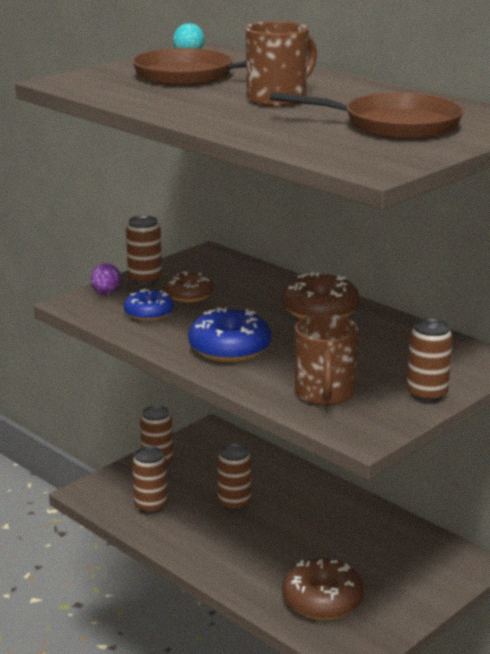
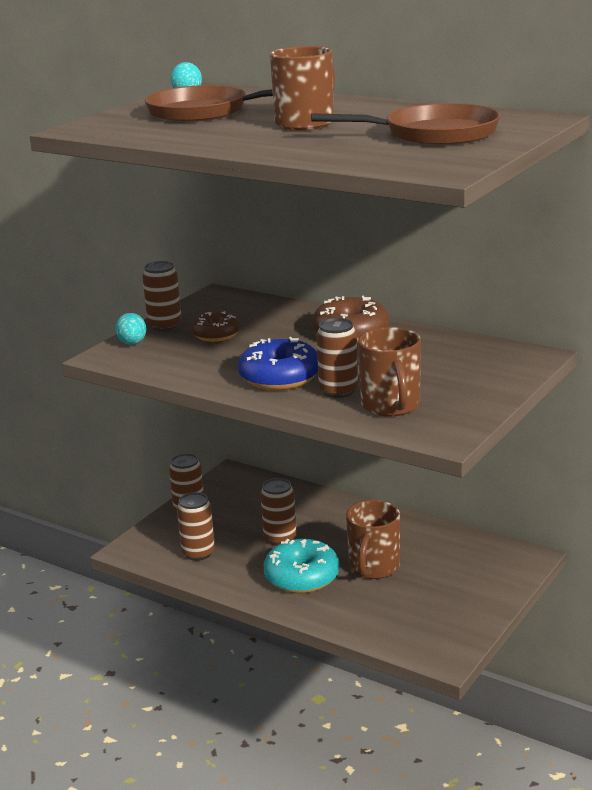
camera: 10 degrees left, 0 degrees up
purple egg [91,263,121,295] -> turquoise egg [115,313,147,345]
blue donut [124,289,174,321] -> none
brown donut [282,558,364,620] -> none
brown can [407,318,453,402] -> brown can moved to [316,318,358,398]
none -> turquoise donut [263,539,340,593]
none -> brown mug [346,500,400,579]

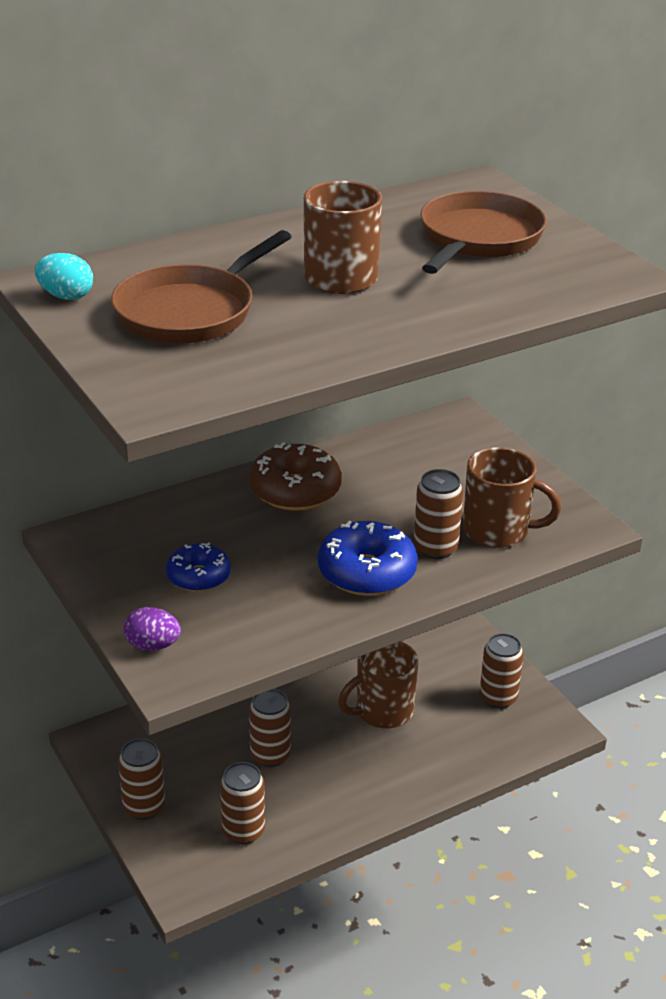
camera: 65 degrees left, 10 degrees up
turquoise egg [115,313,147,345] -> purple egg [124,607,181,651]
brown can [142,261,182,331] -> brown can moved to [480,633,524,709]
brown donut [191,311,240,342] -> blue donut [166,542,231,592]
turquoise donut [263,539,340,593] -> none
brown mug [346,500,400,579] -> brown mug turned 105 degrees clockwise [338,641,418,728]

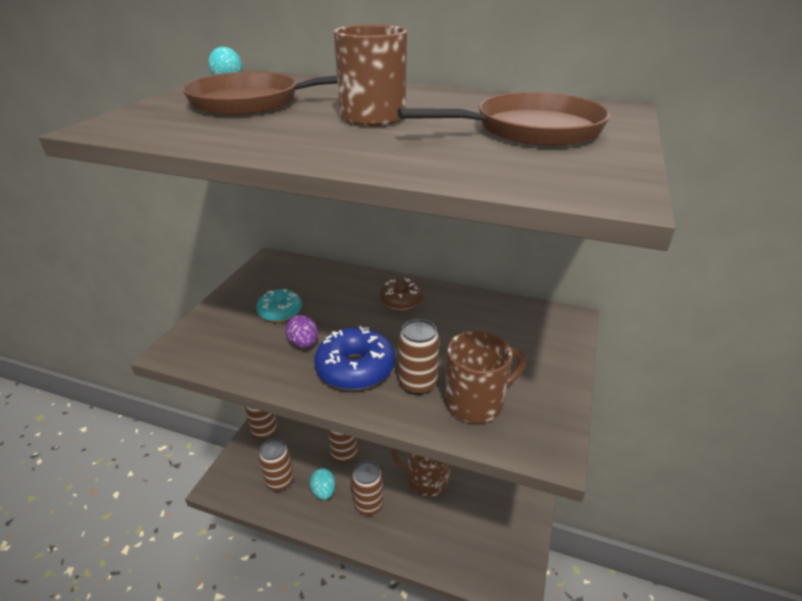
camera: 50 degrees right, 0 degrees up
purple egg [124,607,181,651] -> purple egg moved to [285,315,318,348]
blue donut [166,542,231,592] -> turquoise donut [256,289,302,322]
brown donut [249,442,342,511] -> brown donut [380,278,423,310], size x0.64
brown mug [463,447,561,548] -> brown mug turned 90 degrees counterclockwise [445,331,526,423]
brown can [480,633,524,709] -> brown can moved to [352,461,383,515]
none -> turquoise egg [310,468,335,500]

